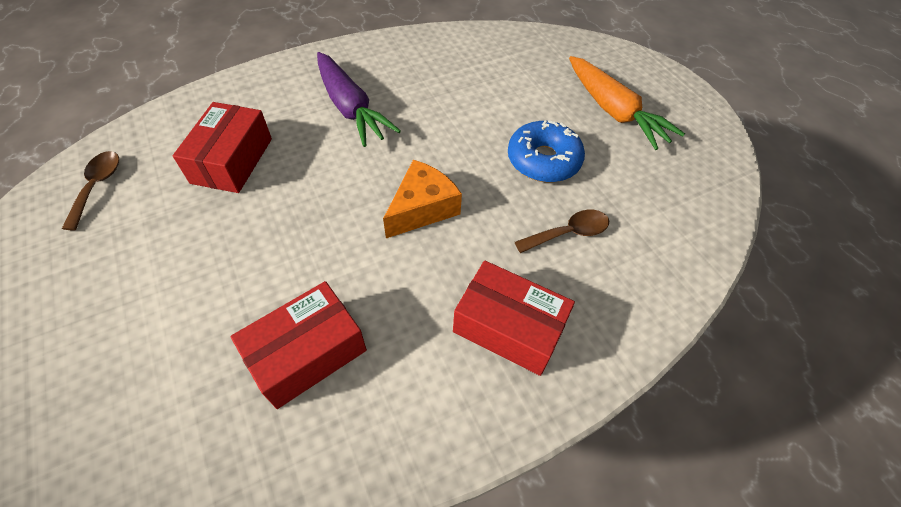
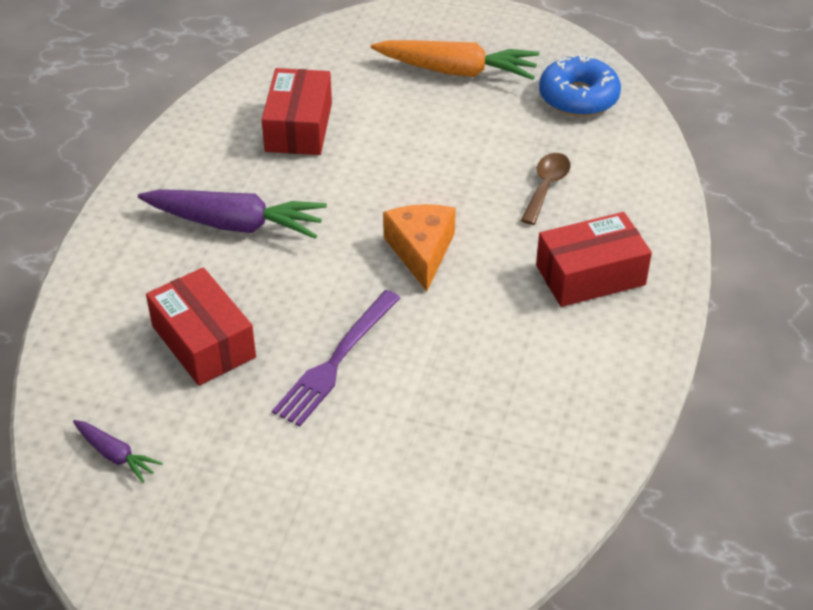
camera: 45 degrees left, 10 degrees down
brown spoon [62,151,119,231] -> purple carrot [73,420,163,483]
red box [231,281,367,409] -> red box moved to [262,68,332,155]
blue donut [508,120,585,182] -> blue donut moved to [539,55,621,117]
none -> purple fork [272,290,400,426]

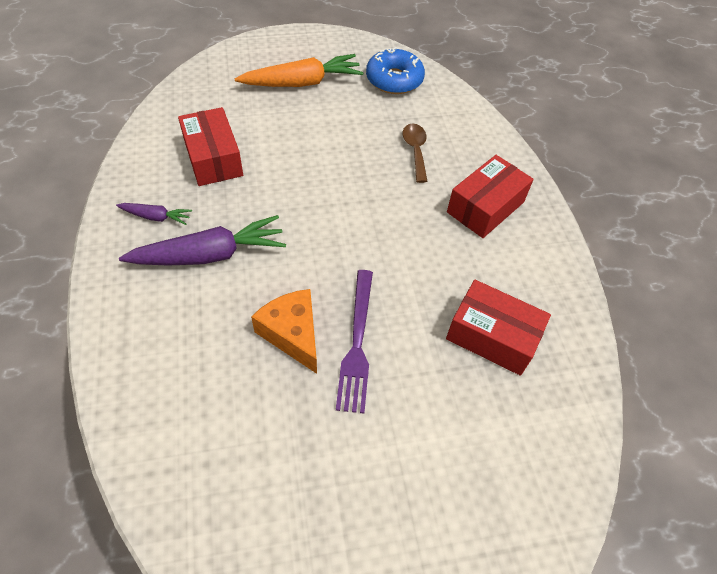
camera: 30 degrees left, 10 degrees up
purple carrot [73,420,163,483] -> purple carrot moved to [116,203,192,225]
red box [146,267,256,386] -> red box moved to [446,280,551,376]
orange cheese [383,204,456,291] -> orange cheese moved to [251,289,317,374]

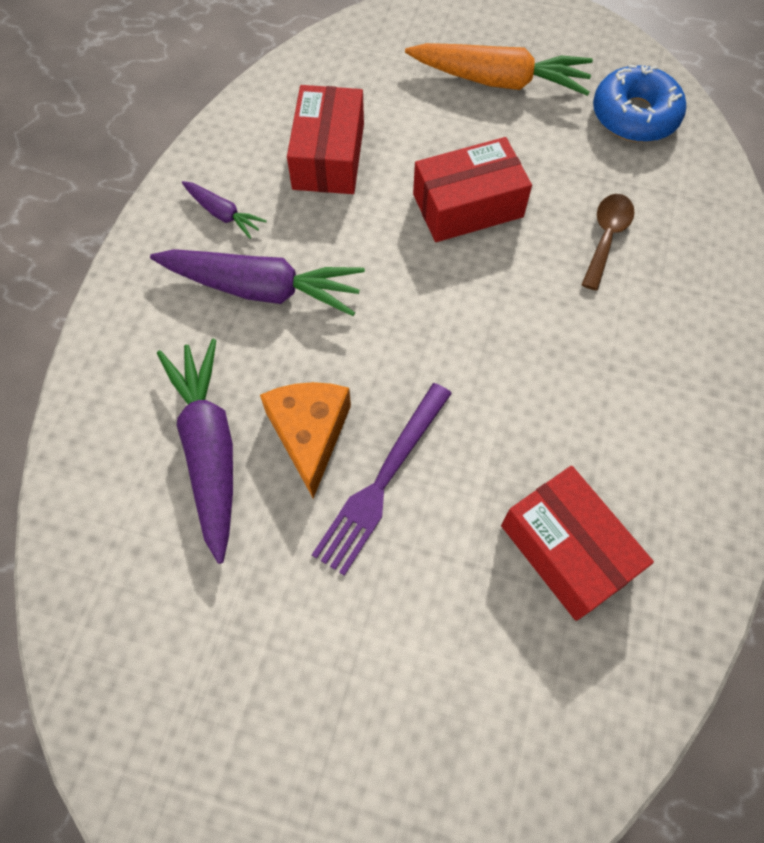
camera: 30 degrees right, 10 degrees up
red box [447,155,534,238] -> red box moved to [413,137,532,242]
none -> purple carrot [157,339,233,564]

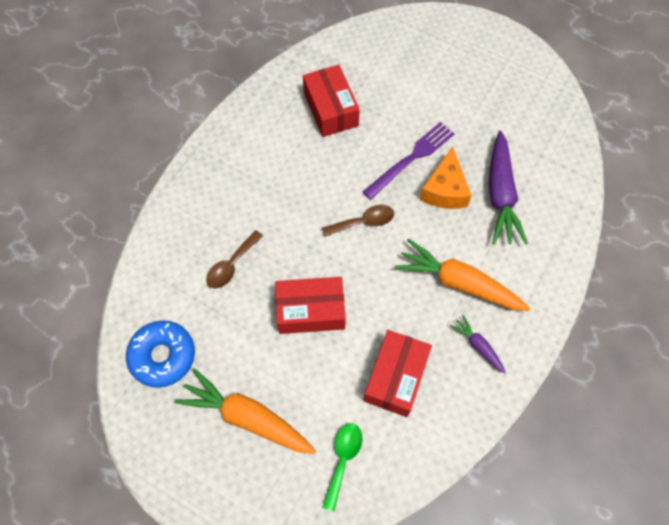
camera: 165 degrees left, 0 degrees up
purple carrot [150,249,365,316] -> orange carrot [395,239,530,311]
none -> brown spoon [322,205,394,237]
none -> green spoon [322,423,363,511]

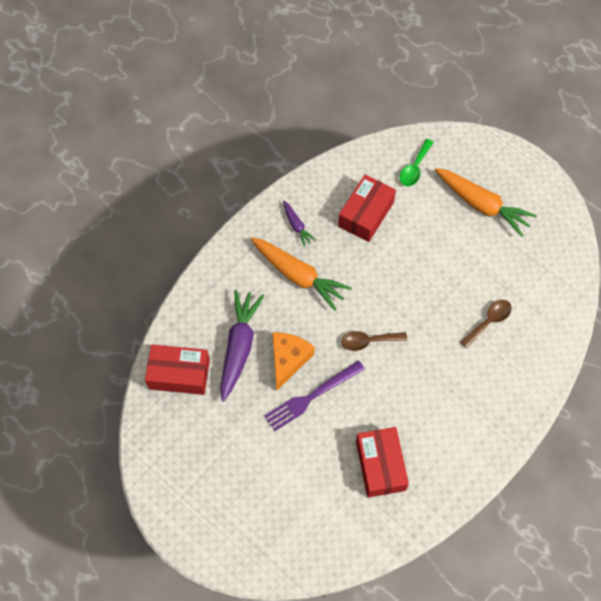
camera: 170 degrees left, 0 degrees up
blue donut [126,320,195,388] -> none
red box [275,277,346,334] -> red box moved to [145,345,210,395]

